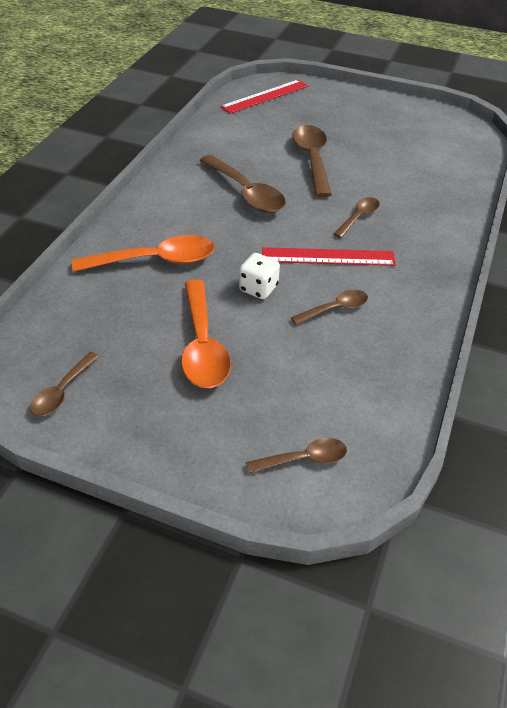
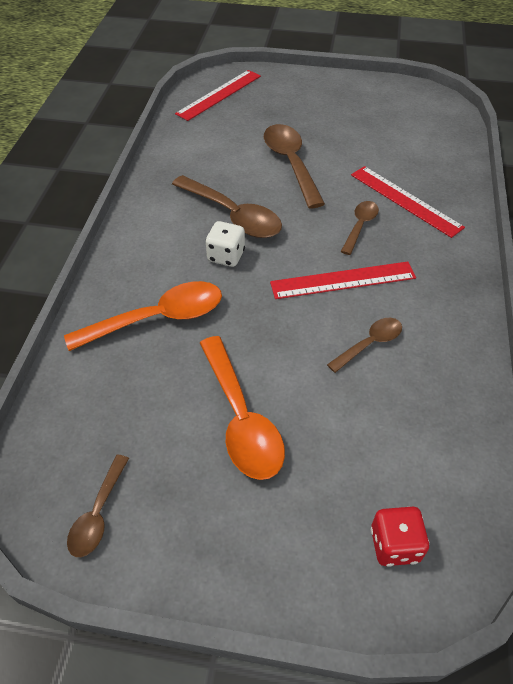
camera: 10 degrees left, 5 degrees up
white dice [239,253,280,299] -> white dice moved to [206,221,245,267]
brown spoon [245,438,347,474] -> red dice [371,507,430,567]
none -> red ruler [351,166,465,238]

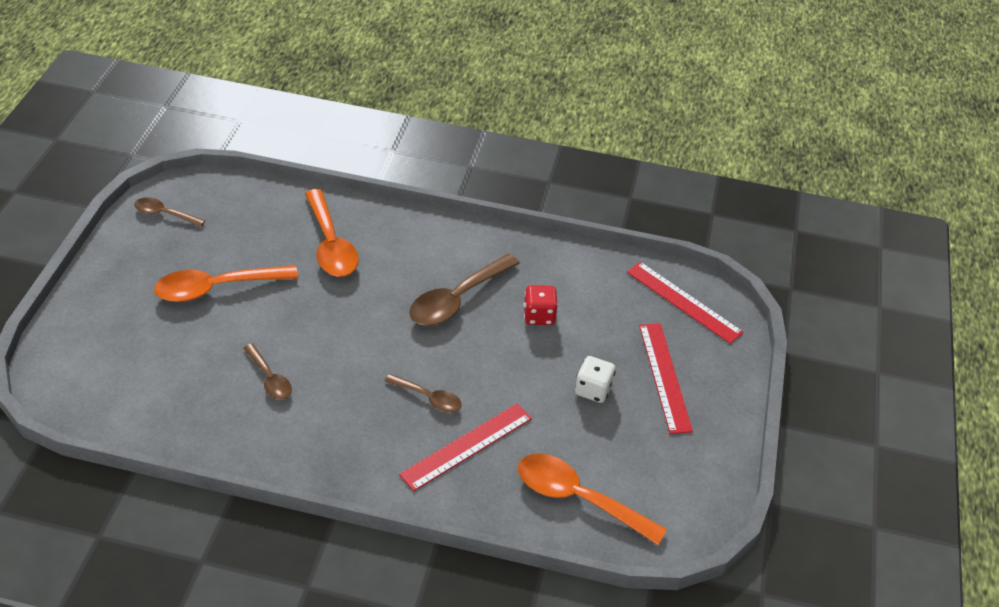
camera: 90 degrees right, 5 degrees down
white dice [206,221,245,267] -> white dice moved to [575,356,616,403]
brown spoon [264,124,325,208] -> none
red ruler [270,262,416,299] -> red ruler moved to [639,323,693,434]
red dice [371,507,430,567] -> red dice moved to [524,285,558,325]
none -> orange spoon [518,454,667,545]

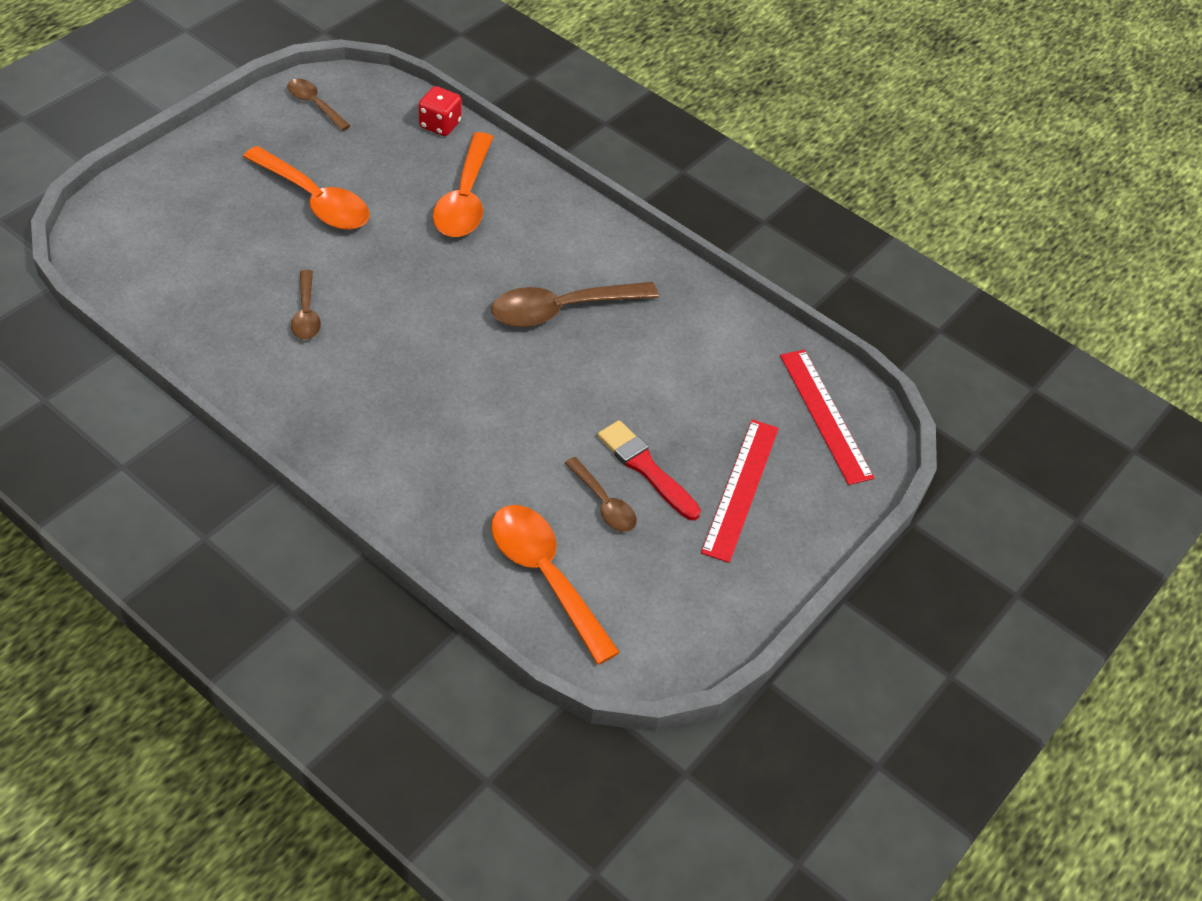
camera: 25 degrees right, 5 degrees up
orange spoon [154,265,298,302] -> orange spoon turned 150 degrees counterclockwise [243,146,370,230]
brown spoon [385,374,462,412] -> brown spoon moved to [565,457,637,532]
red ruler [399,403,532,491] -> none
red dice [524,285,558,325] -> red dice moved to [418,86,461,136]
white dice [575,356,616,403] -> red brush [598,420,701,520]

